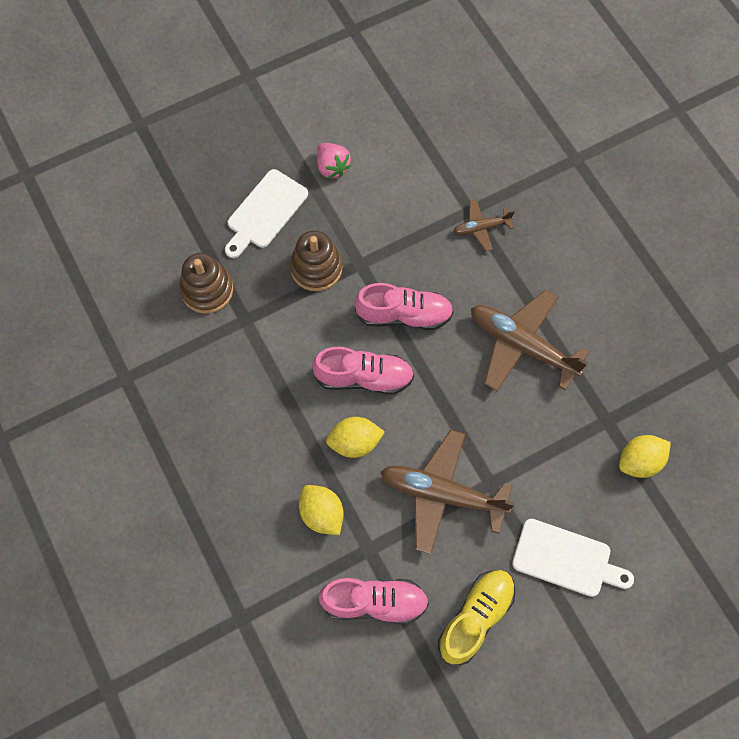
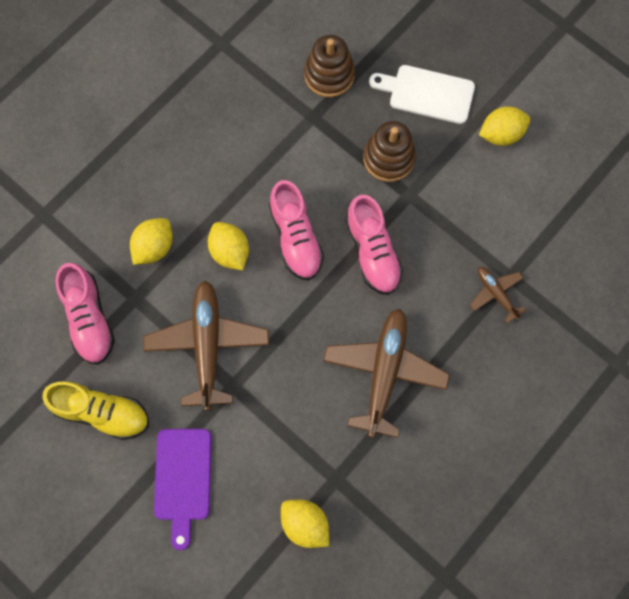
camera: 70 degrees right, 5 degrees up
pink strawberry [317,143,351,178] -> yellow lemon [479,106,530,146]
white cutting board [512,519,634,597] -> purple cutting board [154,429,212,550]

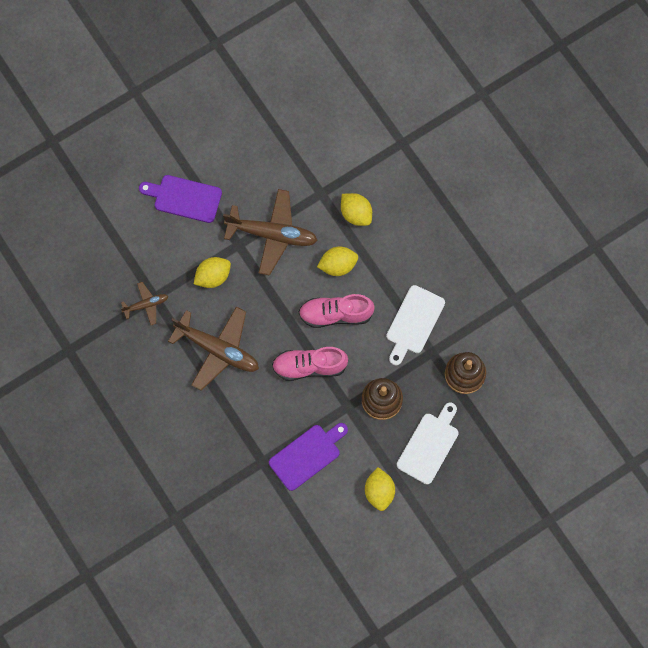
camera: 105 degrees right, 0 degrees up
yellow shoe [42,381,149,440] -> none
pink shoe [56,263,115,365] -> none
yellow lemon [281,499,329,548] -> yellow lemon moved to [194,257,231,288]
brown plane [470,267,527,323] -> brown plane moved to [121,282,168,325]
none -> purple cutting board [269,423,348,491]
none -> white cutting board [386,285,445,366]

